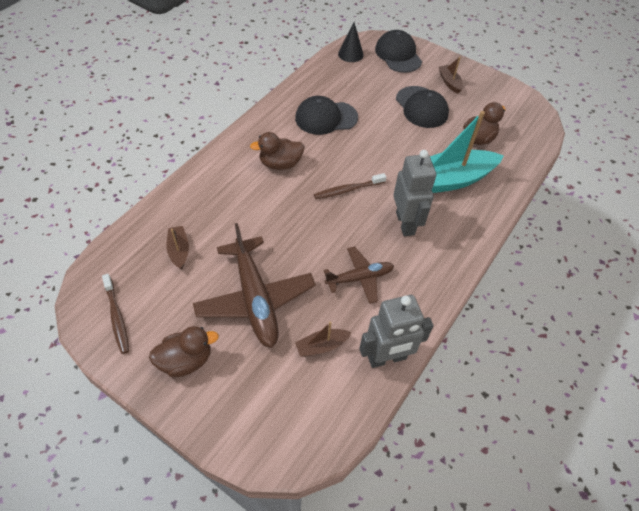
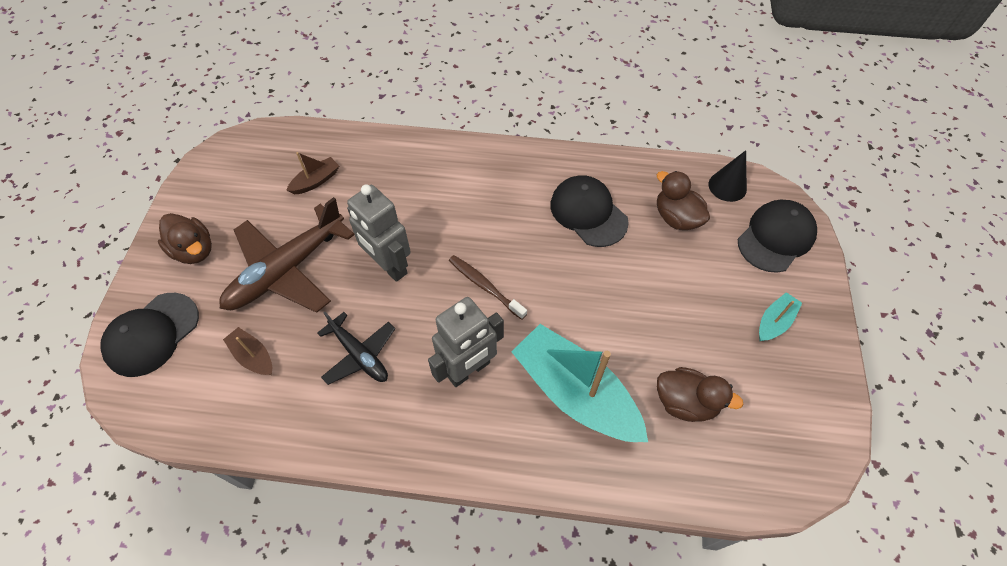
camera: 65 degrees right, 5 degrees up
brown toothbrush [102,274,129,354] -> none
brown duck [250,132,304,170] -> brown duck moved to [657,171,710,230]
brown plane [324,246,394,304] -> black plane [317,312,395,385]
grey robot [359,295,434,368] -> grey robot moved to [347,184,411,282]
black cap [396,86,449,128] -> black cap moved to [100,293,199,377]
brown boat [439,57,463,94] -> turquoise boat [759,292,802,341]

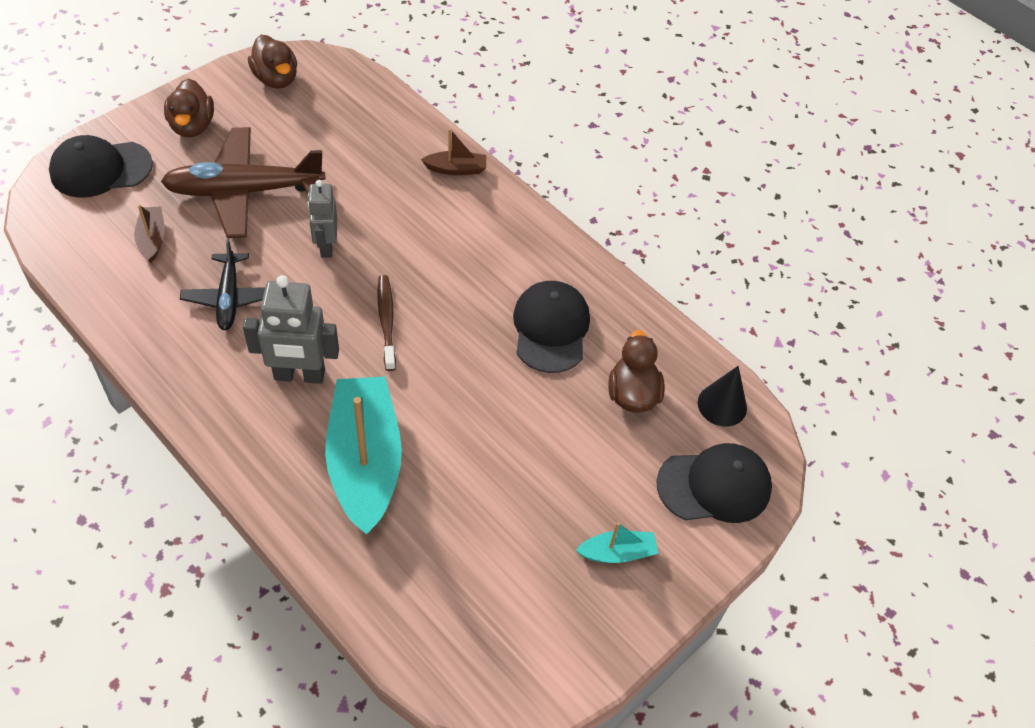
camera: 35 degrees right, 5 degrees down
brown boat [286,152,339,194] -> brown boat moved to [421,128,486,175]
grey robot [347,184,411,282] -> grey robot [308,180,337,258], size x0.66
brown duck [657,367,744,422] -> brown duck moved to [248,35,297,89]

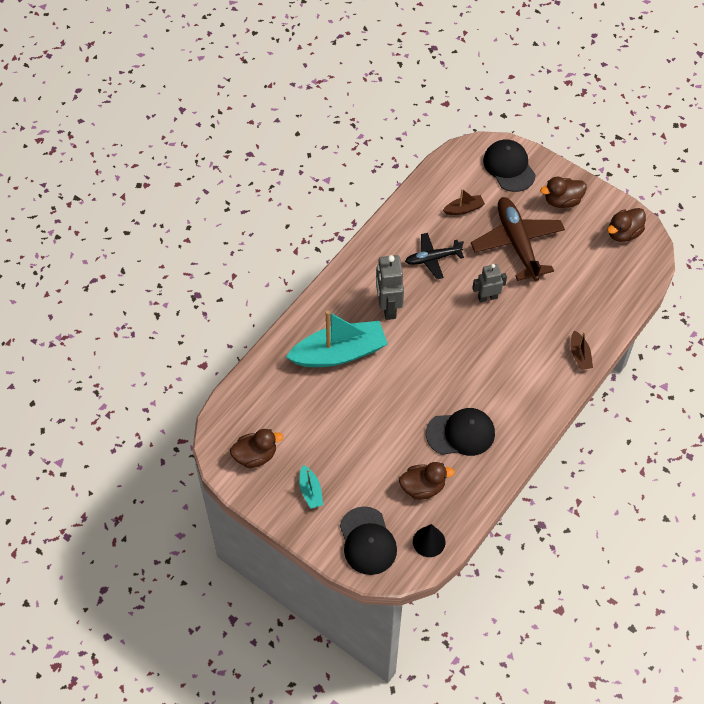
camera: 85 degrees right, 5 degrees up
brown toothbrush [377,275,396,371] -> none
none -> brown duck [230,429,283,468]

